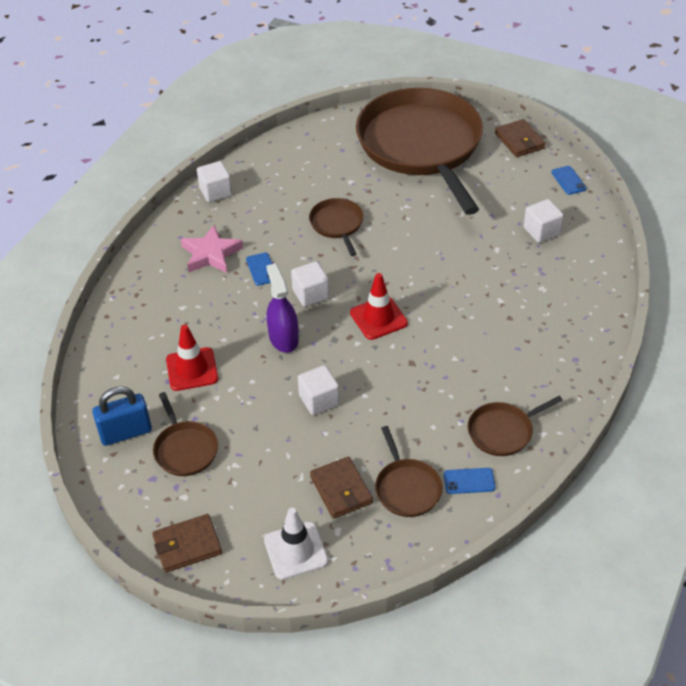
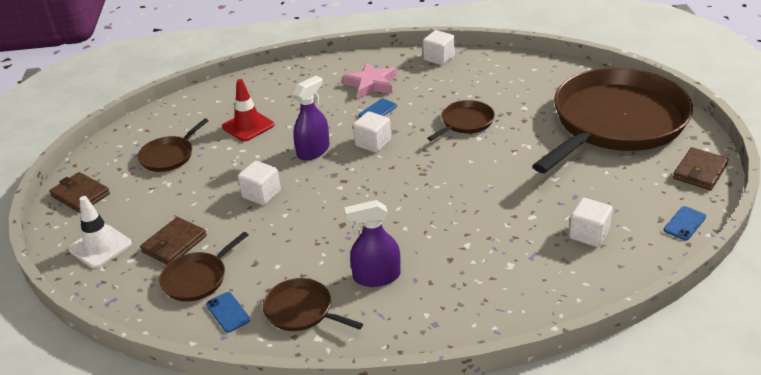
camera: 60 degrees right, 10 degrees down
blue padlock [92,386,152,446] -> none
red traffic cone [350,273,408,340] -> none
none -> purple spray bottle [344,200,400,287]

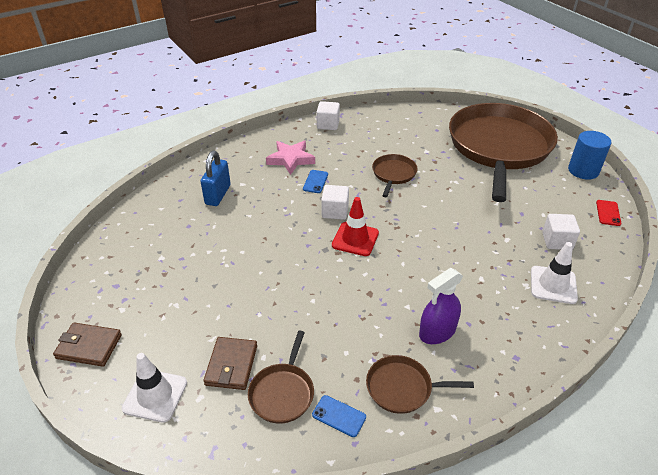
camera: 30 degrees left, 5 degrees up
brown pan [138,118,209,172] -> none
red traffic cone [222,79,274,142] -> red traffic cone moved to [332,197,379,256]
white cube [238,161,281,205] -> none
purple spray bottle [293,76,330,160] -> none
blue phone [664,206,706,241] -> red phone [596,200,621,226]
brown wallet [673,147,729,190] -> blue cylinder [568,131,611,180]
none -> blue padlock [200,151,231,206]
none -> white traffic cone [531,242,578,304]

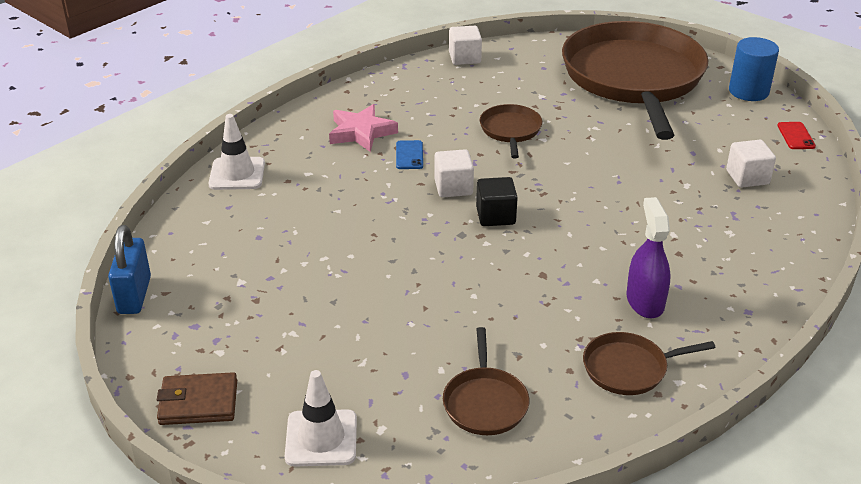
camera: 15 degrees left, 5 degrees down
blue padlock [200,151,231,206] -> blue padlock moved to [108,225,151,314]
brown wallet [203,337,257,390] -> none
blue phone [312,395,366,437] -> none
white cube [316,101,340,130] -> white cube moved to [449,26,482,65]
red traffic cone [332,197,379,256] -> black cube [476,177,518,226]
purple spray bottle [419,268,463,344] -> purple spray bottle turned 135 degrees clockwise [627,197,671,318]
white traffic cone [531,242,578,304] -> white traffic cone moved to [208,114,265,190]

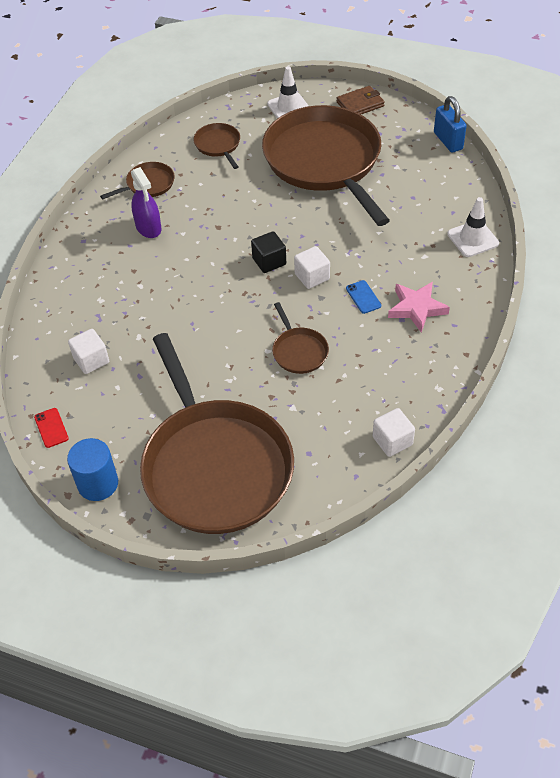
camera: 160 degrees right, 15 degrees up
none -> brown pan [262,105,390,226]

